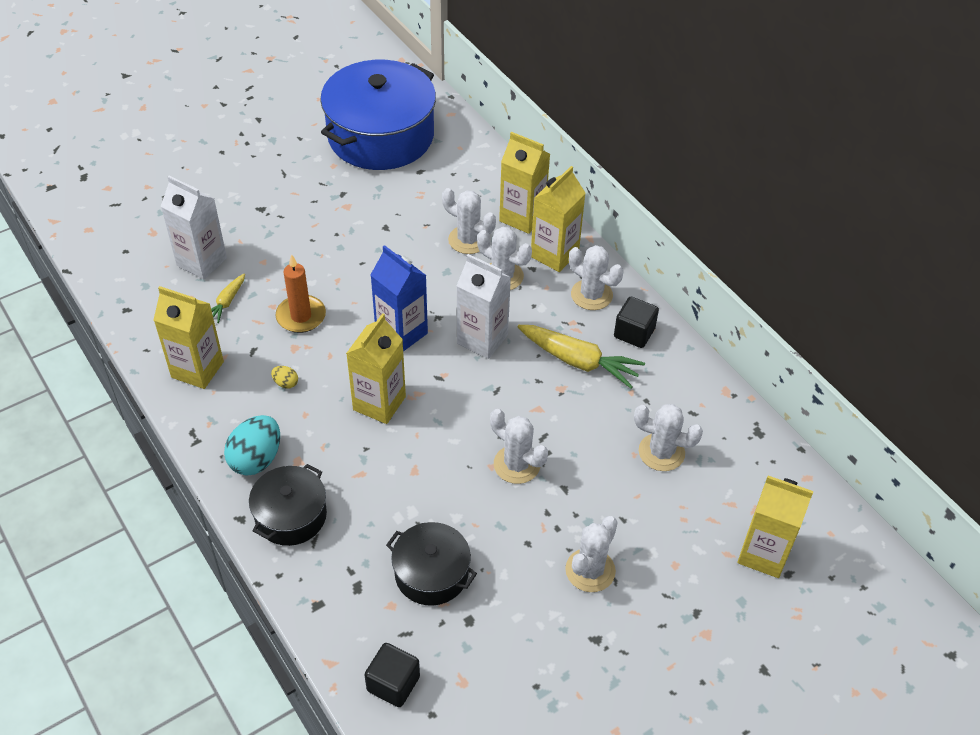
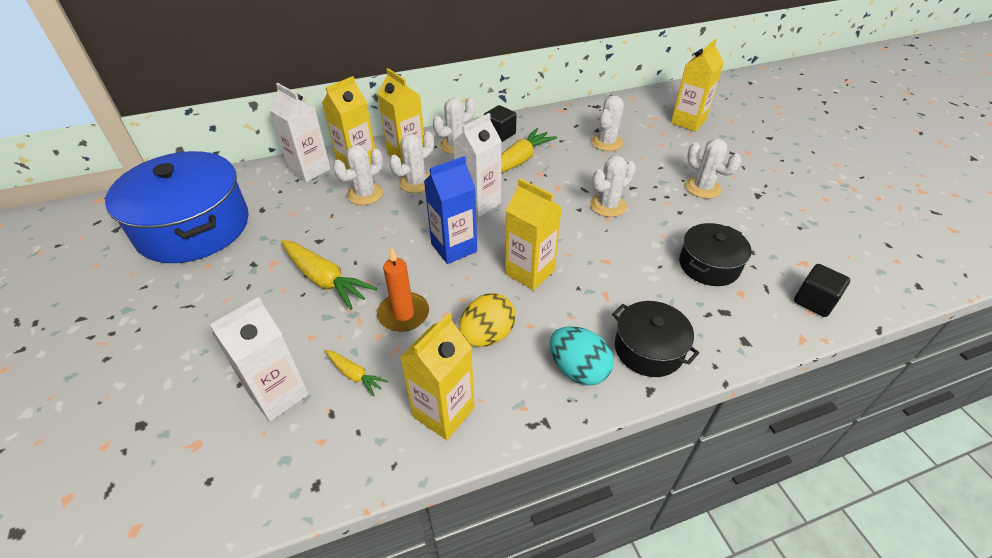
camera: 75 degrees left, 5 degrees down
yellow egg [271,366,298,389] -> yellow egg [459,293,516,347], size x2.19
none -> white carton [269,83,331,182]
none -> yellow carrot [281,240,377,310]

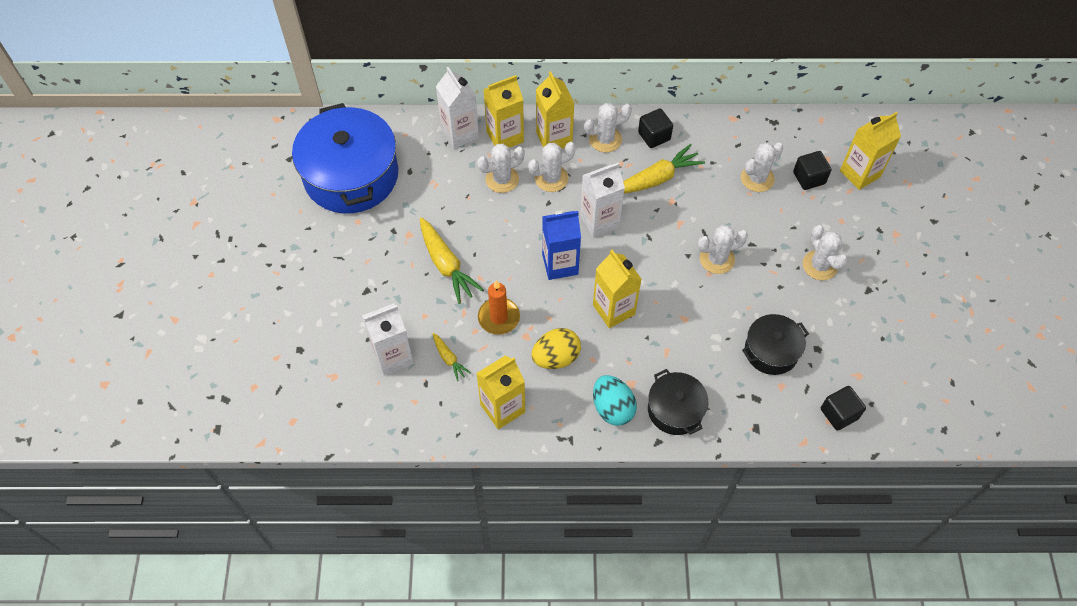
camera: 20 degrees right, 15 degrees up
none -> black cube [793,151,832,190]

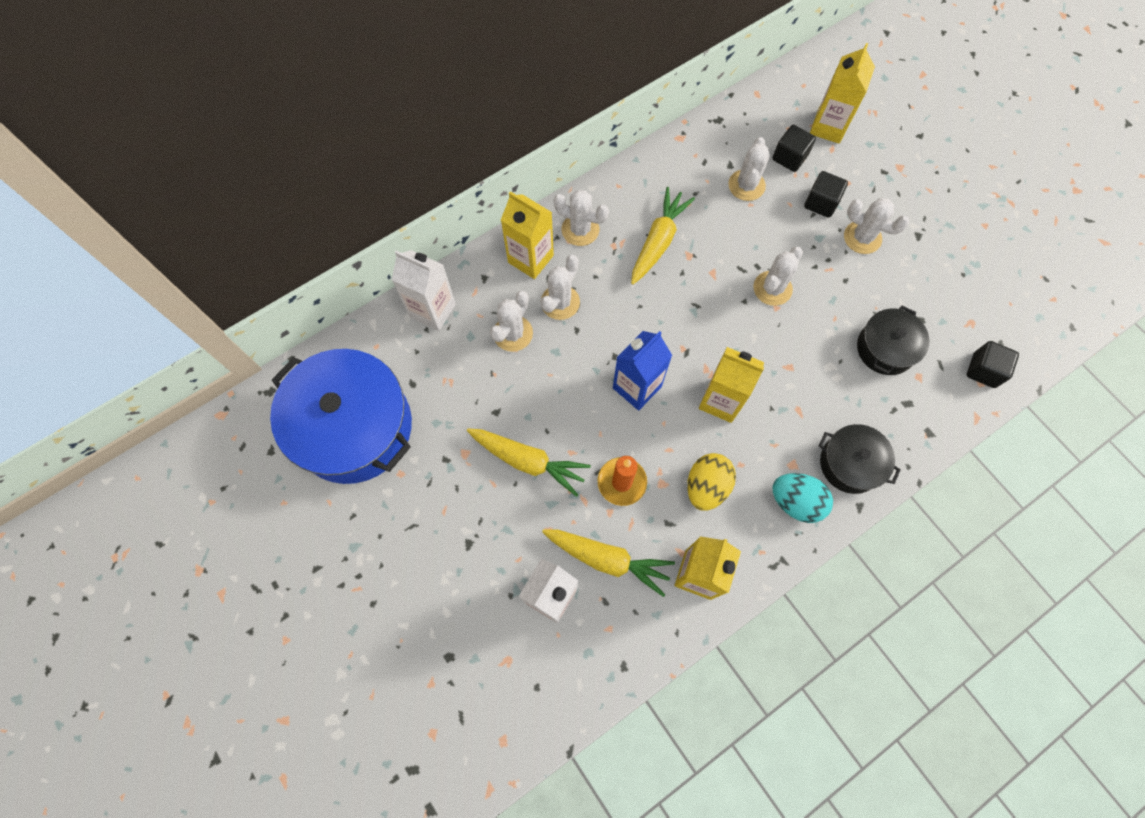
camera: 35 degrees left, 10 degrees up
yellow carrot [433,333,471,381] -> yellow carrot [542,529,675,597], size x1.90
yellow carton [483,75,524,148] -> none
white carton [580,163,625,237] -> none
white cactus [583,103,632,153] -> white cactus turned 75 degrees clockwise [554,190,609,246]
black cube [638,109,673,148] -> black cube moved to [804,171,848,218]

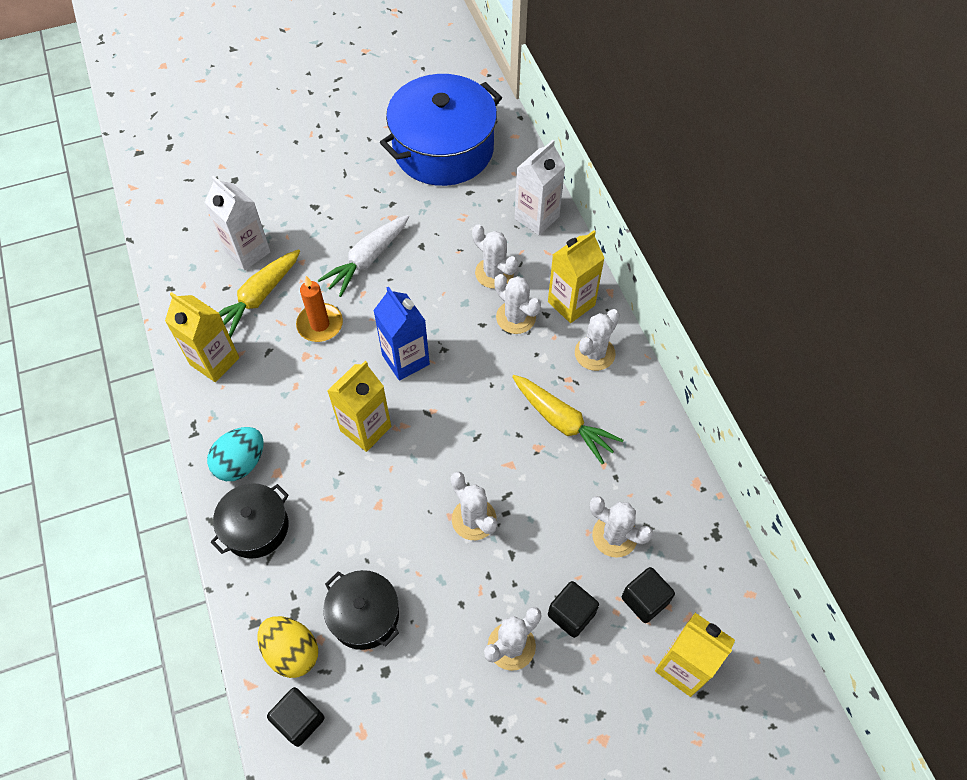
camera: 105 degrees right, 10 degrees down
yellow carrot [467,428,591,497] -> white carrot [318,215,409,297]
yellow egg [687,453,736,511] -> yellow egg moved to [258,616,318,678]

